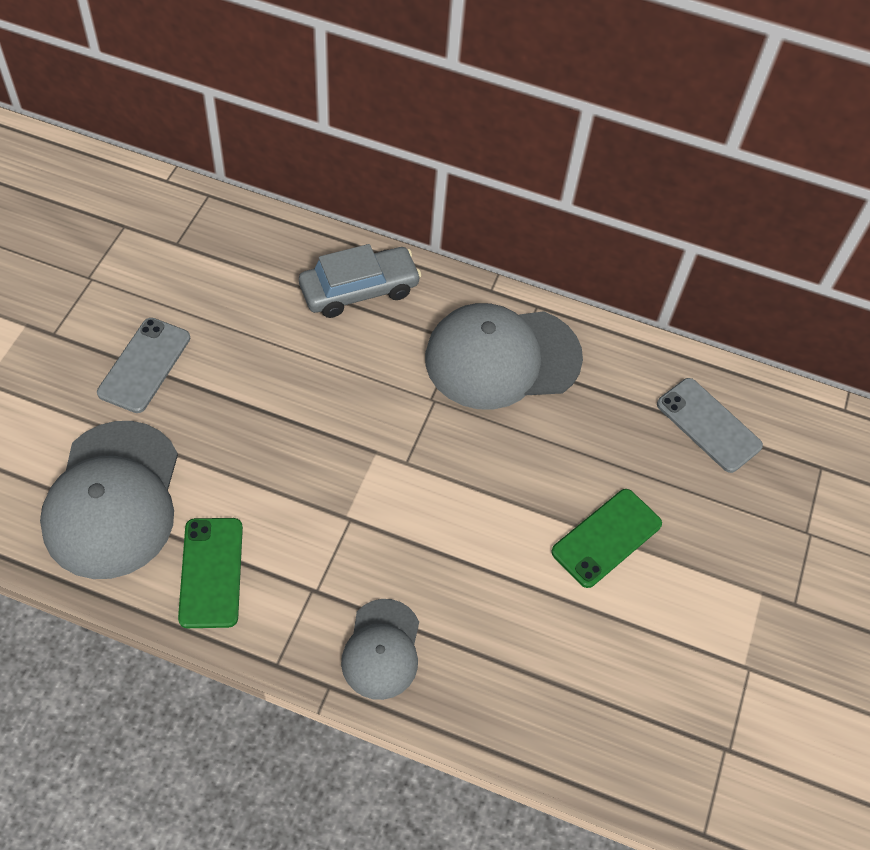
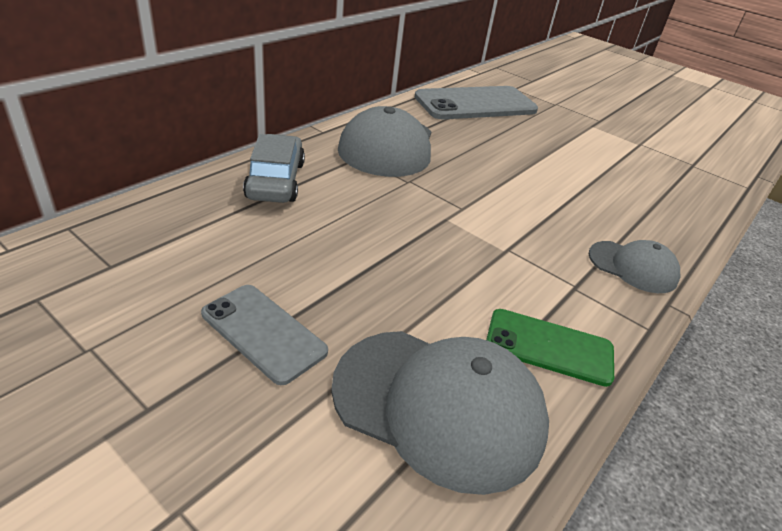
camera: 70 degrees left, 20 degrees down
green phone [551,489,662,588] -> none
grey phone [657,378,763,473] -> grey phone [415,86,538,119], size x1.73

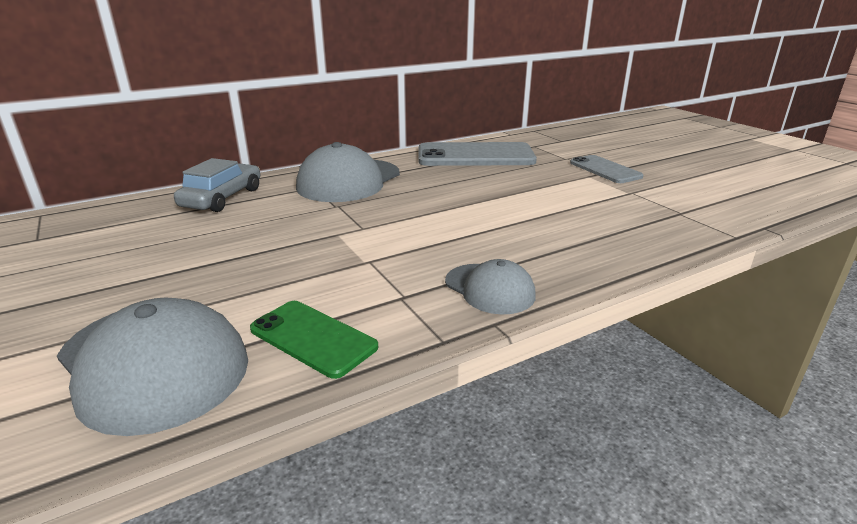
camera: 25 degrees right, 10 degrees down
grey phone [201,285,328,385] -> grey phone moved to [570,155,643,183]

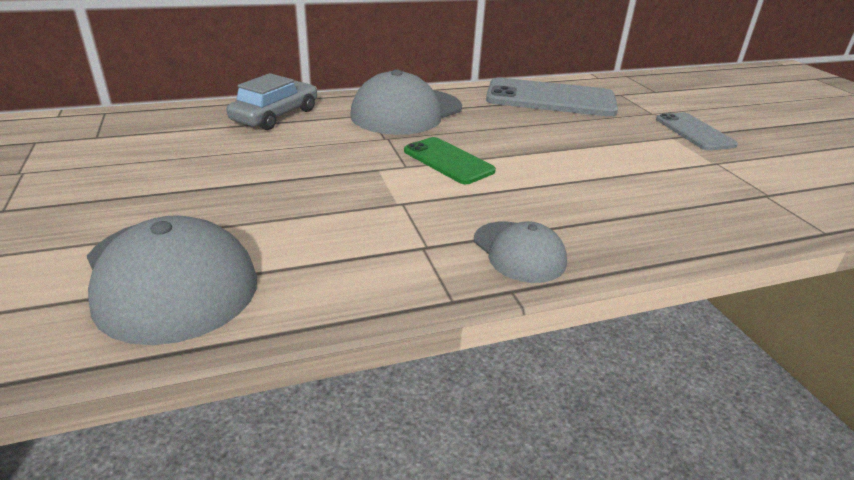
camera: 10 degrees right, 5 degrees up
green phone [250,301,378,379] -> green phone moved to [404,137,496,184]

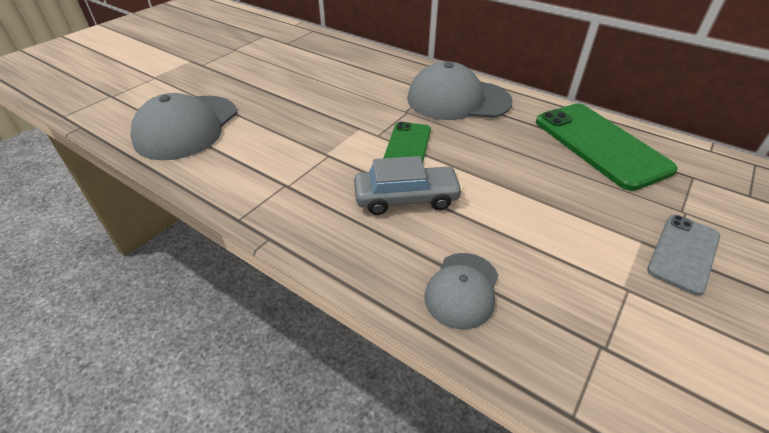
camera: 55 degrees right, 10 degrees up
grey car [227,73,317,130] -> grey car moved to [354,156,463,215]
grey cap [474,221,567,283] -> grey cap moved to [424,253,498,329]
grey phone [486,78,618,117] -> green phone [536,104,678,191]

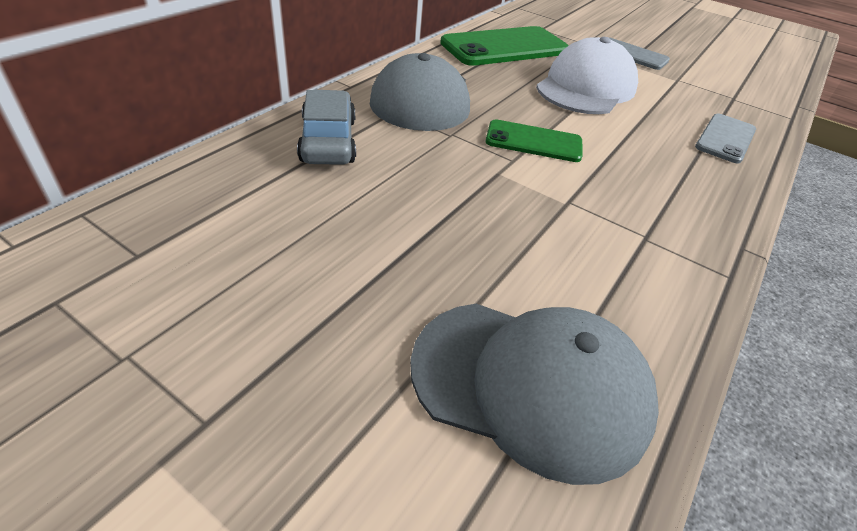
camera: 95 degrees left, 0 degrees up
grey car [354,156,463,215] -> grey car moved to [297,90,356,165]
grey cap [424,253,498,329] -> grey phone [695,114,756,164]
none -> white cap [536,37,638,114]

